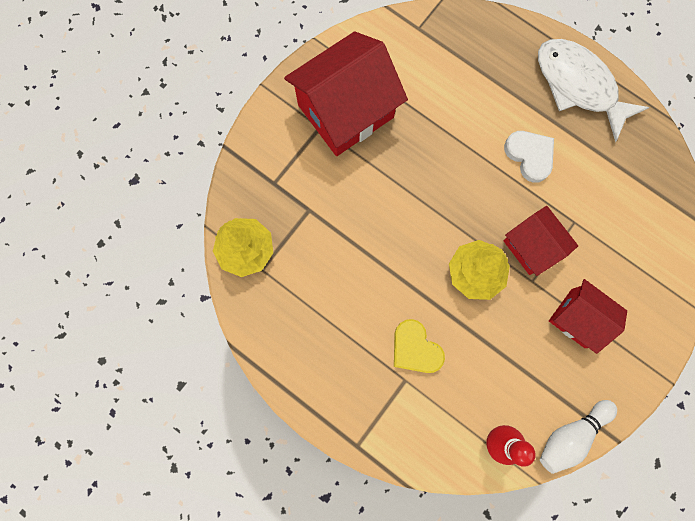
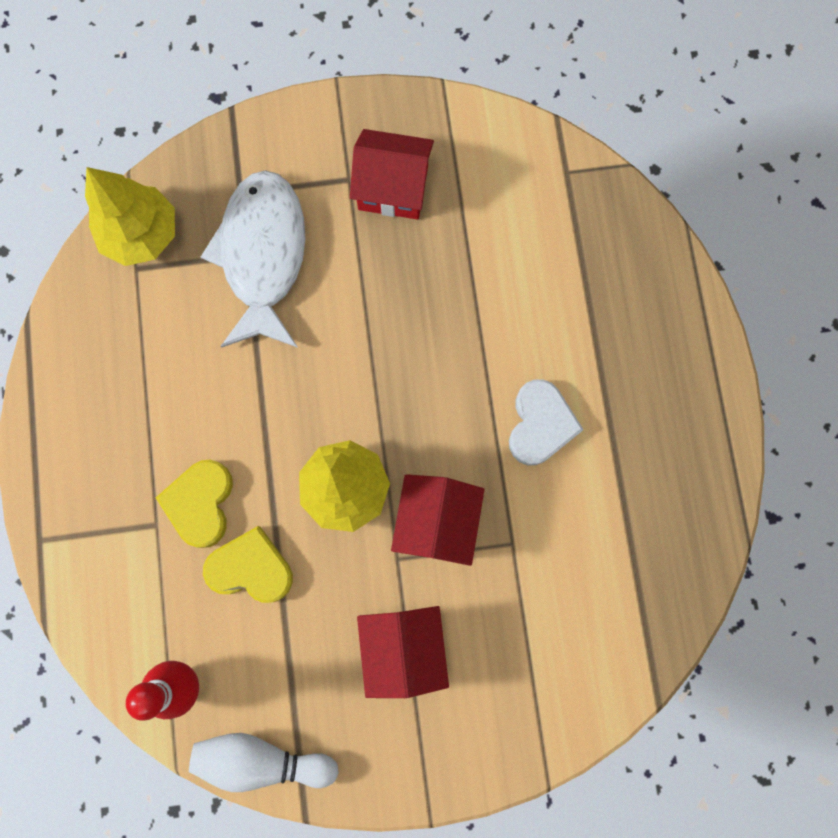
camera: 45 degrees right, 0 degrees up
red house [284,31,408,156] -> red house [350,129,434,219], size x0.58
white fish [538,39,649,142] -> white fish moved to [201,170,306,348]
none -> yellow heart [203,526,293,603]

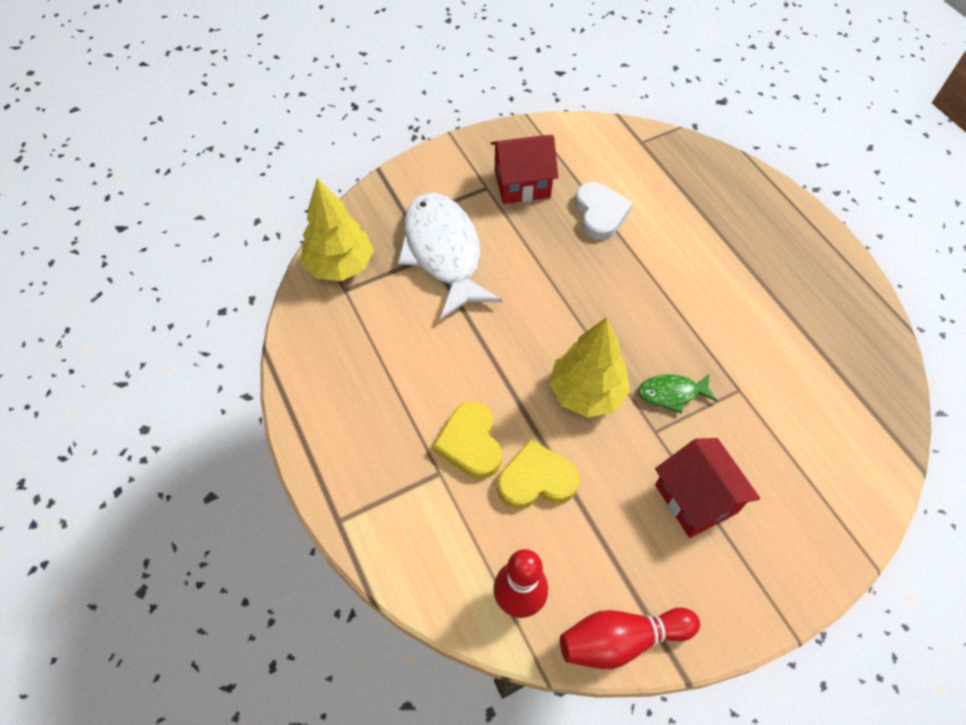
camera: 20 degrees left, 20 degrees down
white bowling pin [189,733,339,792] -> red bowling pin [560,607,700,669]
red house [391,474,484,566] -> green fish [638,373,717,414]
white heart [509,379,584,465] -> white heart moved to [575,182,633,240]

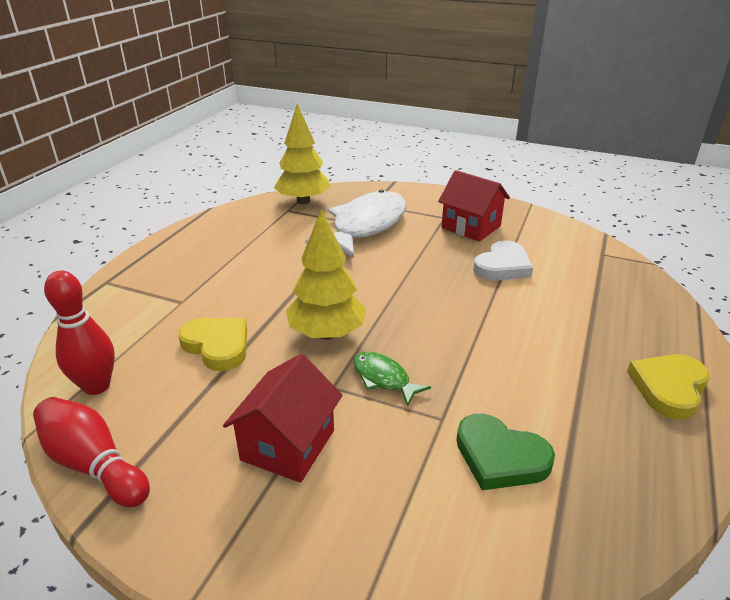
camera: 50 degrees right, 25 degrees down
yellow heart [433,402,502,479] -> yellow heart moved to [627,354,710,420]
none -> green heart [456,414,555,490]

